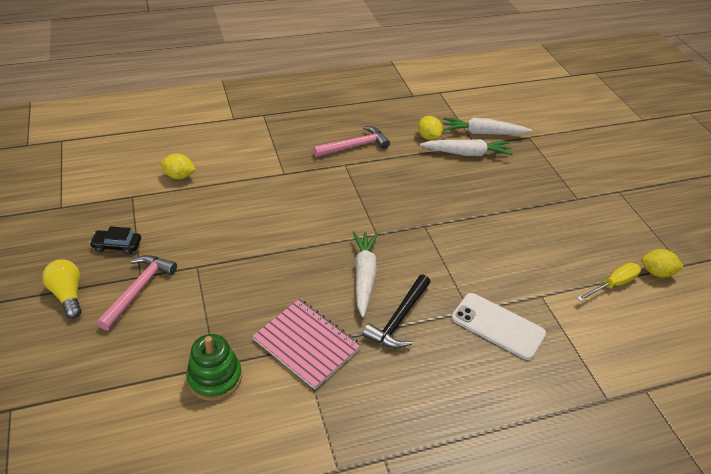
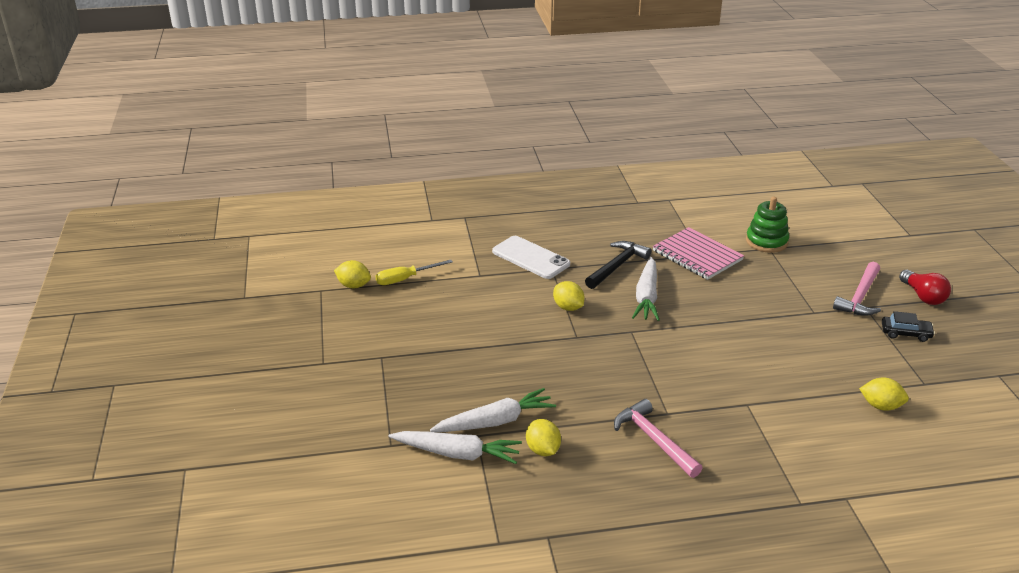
camera: 170 degrees left, 10 degrees down
yellow light bulb [42,259,82,319] -> red light bulb [899,270,951,305]
pink hammer [313,126,390,157] -> pink hammer turned 75 degrees clockwise [614,399,702,478]
white carrot [420,139,513,156] -> white carrot turned 150 degrees clockwise [430,388,556,432]
none -> yellow lemon [553,281,585,311]

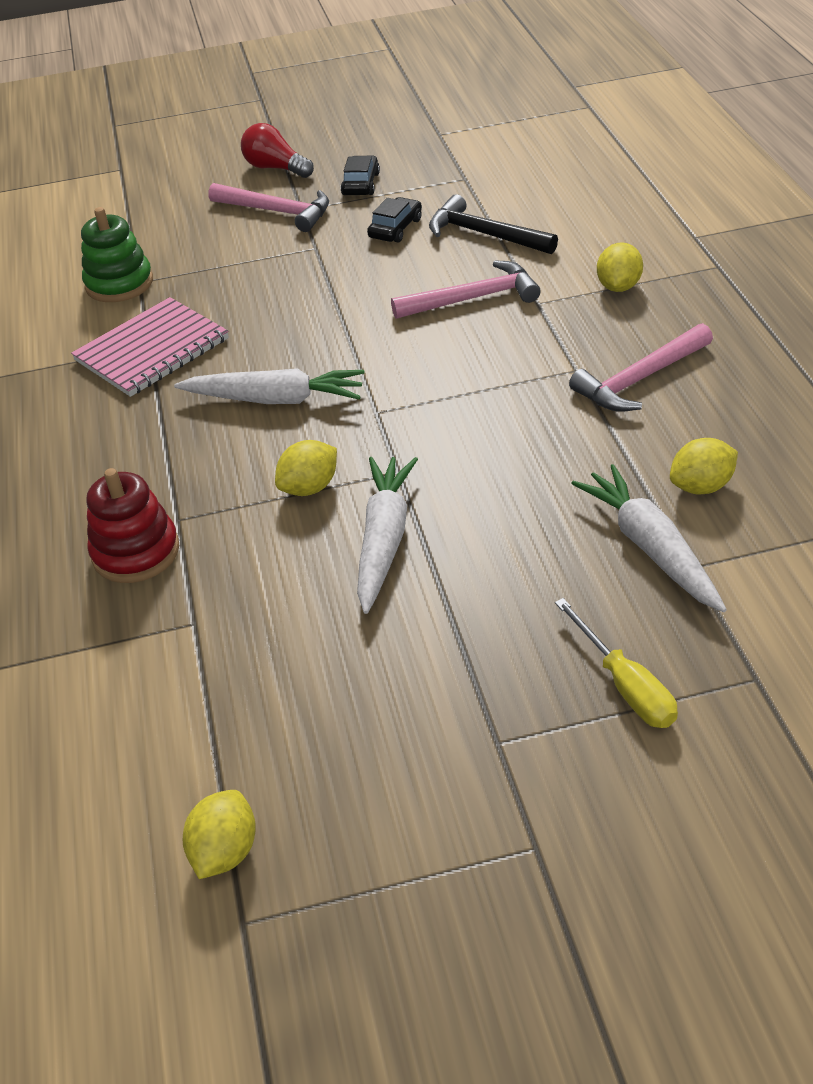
camera: 90 degrees left, 10 degrees up
yellow screwdriver [376,260,453,285] -> yellow screwdriver moved to [555,598,678,728]
white carrot [389,431,522,464] -> white carrot moved to [357,457,418,614]
white phone [492,236,570,279] -> red stacking toy [86,468,179,583]
black hammer [585,241,651,289] -> black hammer moved to [429,194,558,254]
yellow lemon [859,378,909,411] -> yellow lemon moved to [597,243,643,292]
red light bulb [899,270,951,305] -> red light bulb turned 120 degrees counterclockwise [241,123,314,178]
none -> black car [367,197,422,243]
none -> pink hammer [391,261,541,319]

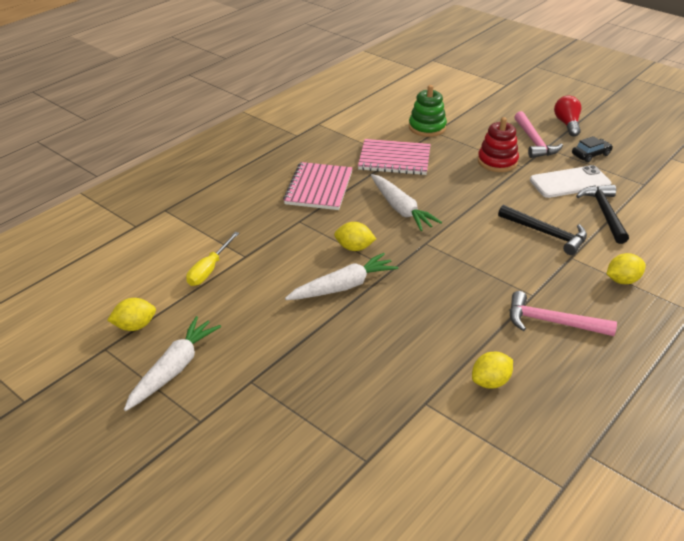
camera: 50 degrees right, 5 degrees down
red stacking toy [86,468,179,583] -> red stacking toy moved to [478,117,519,172]
black car [367,197,422,243] -> white phone [530,165,611,198]
pink hammer [391,261,541,319] -> black hammer [498,205,587,255]
yellow screwdriver [555,598,678,728] -> yellow screwdriver moved to [186,232,239,286]
white carrot [571,464,727,612] -> white carrot moved to [124,316,221,411]
yellow lemon [670,438,738,494] -> yellow lemon turned 60 degrees counterclockwise [472,352,513,389]
none -> pink notebook [283,162,353,210]

